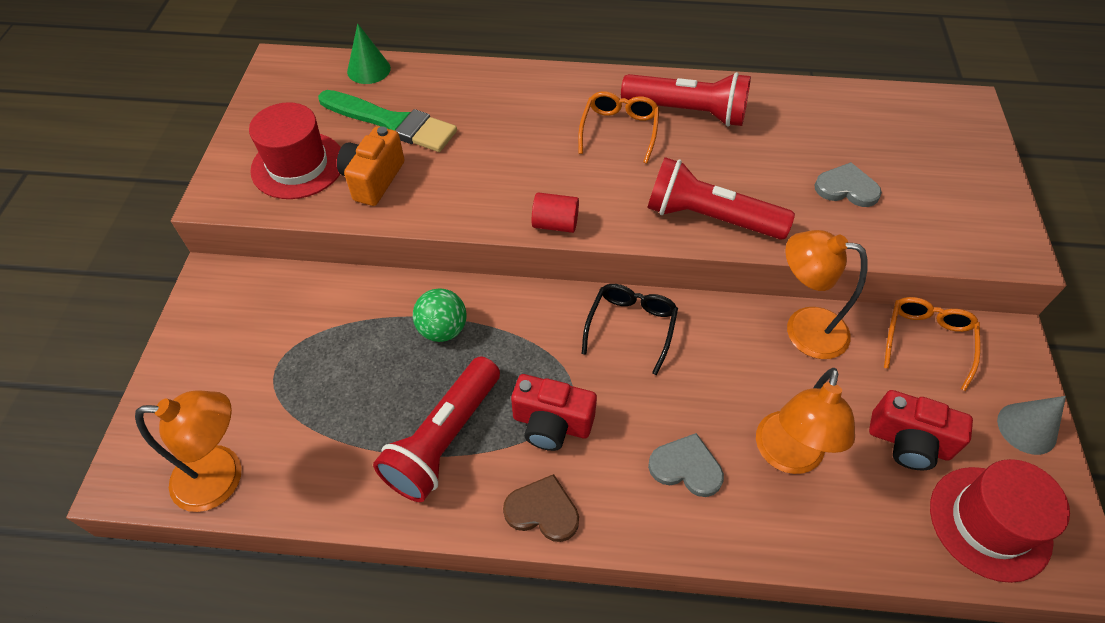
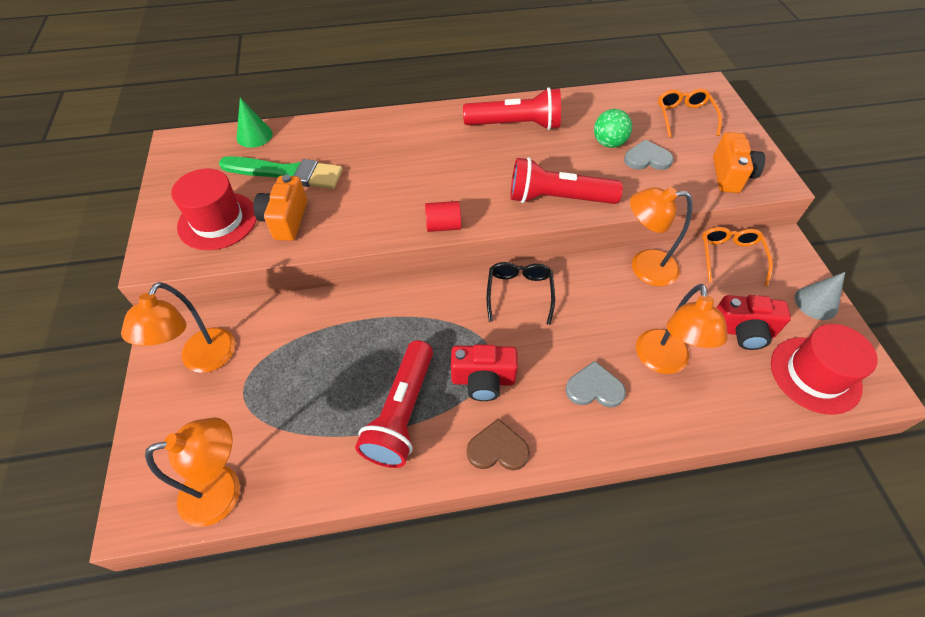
camera: 15 degrees left, 0 degrees up
green ball [413,288,467,342] -> green ball moved to [594,109,632,148]
orange glasses [578,91,660,164] -> orange glasses moved to [658,88,722,138]
none -> orange lamp [121,282,235,373]
none -> orange camera [713,132,765,193]

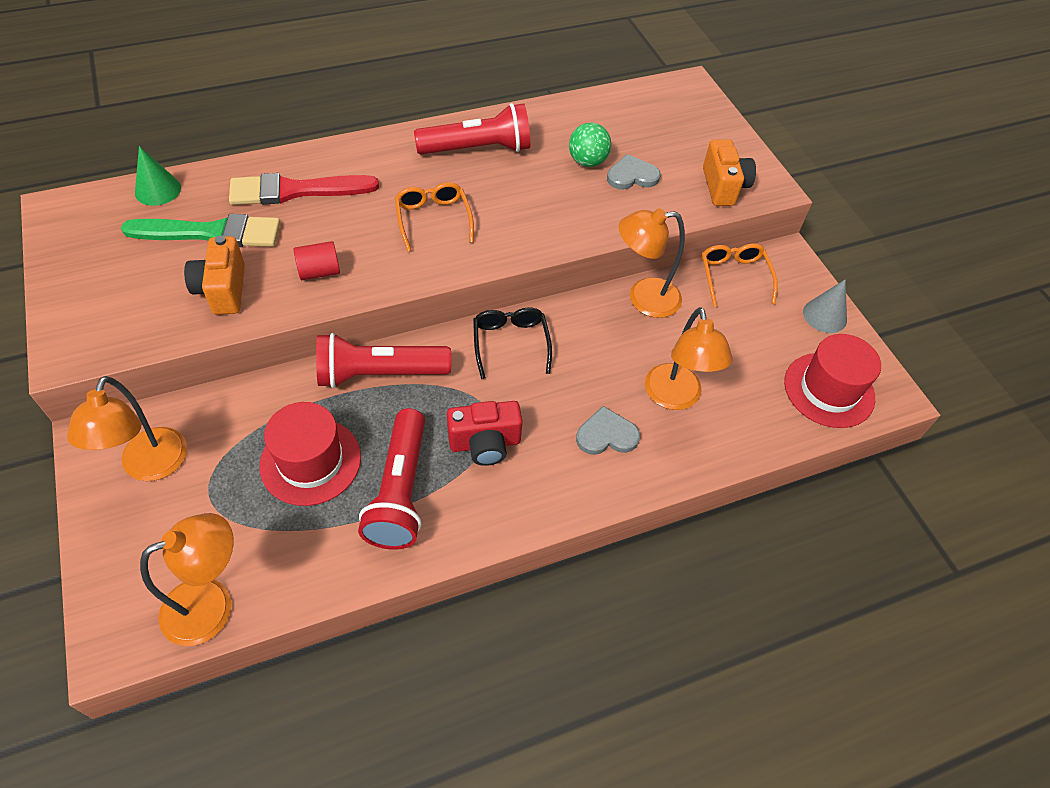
camera: 15 degrees left, 0 degrees up
red hat [171,169,257,250] -> red hat moved to [260,402,361,506]
red cylinder [425,201,461,232] -> red cylinder moved to [294,241,340,280]
brown heart [467,418,530,470] -> none
red flashlight [510,157,623,204] -> red flashlight moved to [316,333,452,388]
orange glasses [658,88,722,138] -> orange glasses moved to [395,182,474,252]
red camera [716,295,791,350] -> none
none -> red brush [229,173,379,205]

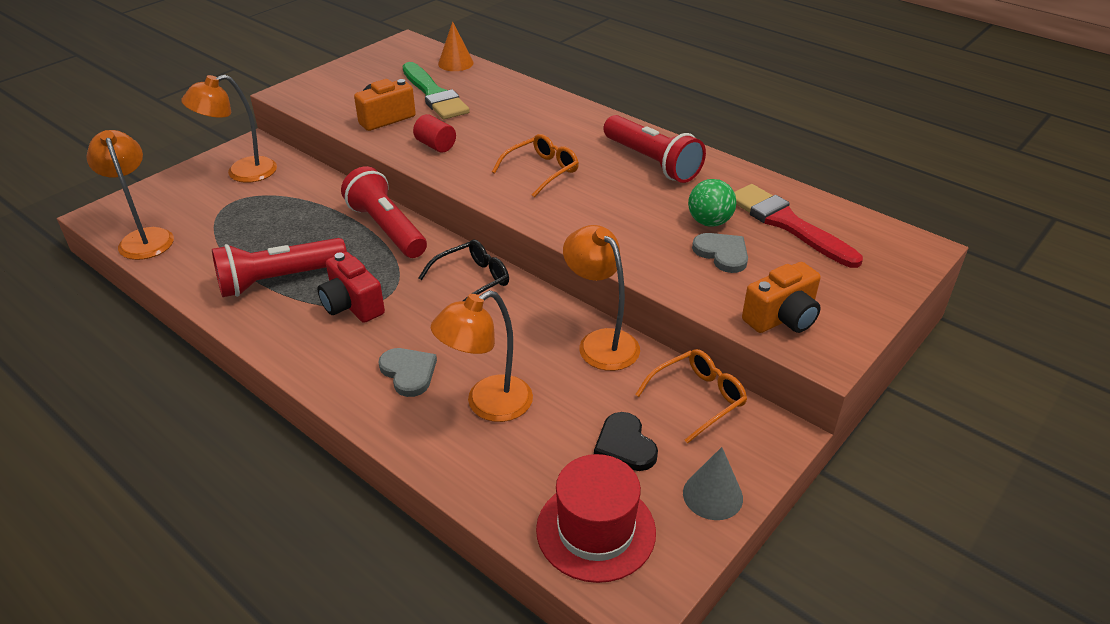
camera: 65 degrees right, 15 degrees down
green cone [135,146,181,206] -> orange cone [438,21,474,71]
orange lamp [140,513,234,646] -> orange lamp turned 150 degrees counterclockwise [86,130,174,260]
red brush [229,173,379,205] -> red brush moved to [734,184,863,268]
red hat [260,402,361,506] -> none
none -> black heart [594,412,658,471]

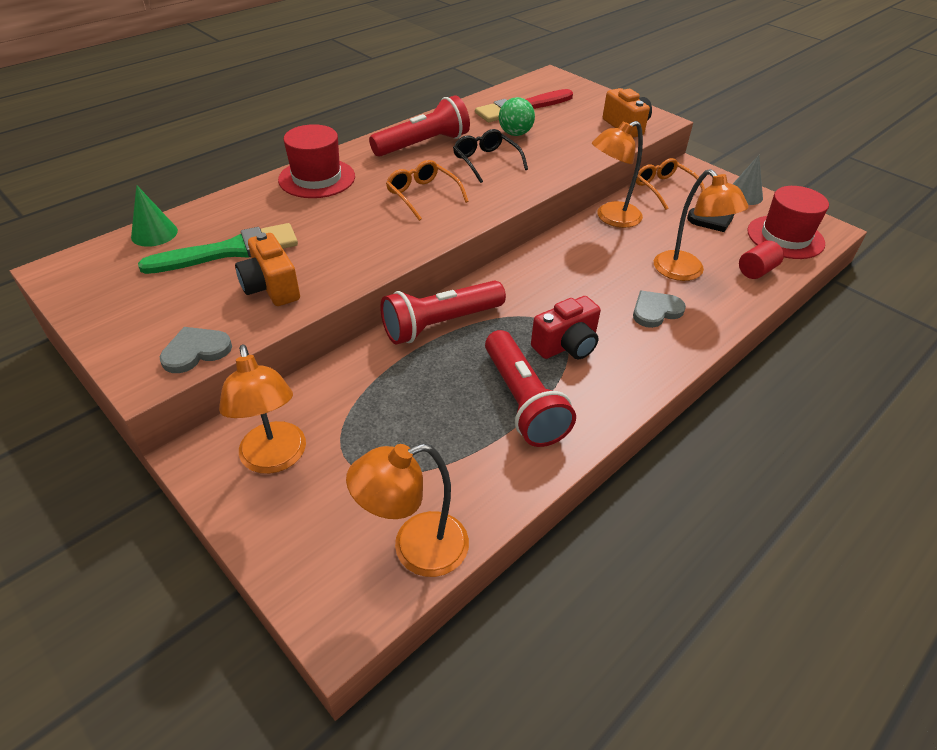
camera: 85 degrees left, 5 degrees up
red cylinder [413,114,456,153] -> red cylinder moved to [739,241,784,279]
black glasses [419,240,509,301] -> black glasses moved to [453,129,528,183]
orange cone [438,21,474,71] -> green cone [131,185,178,247]
grey heart [692,233,748,273] -> grey heart moved to [160,327,232,373]
none -> red hat [278,124,355,198]

